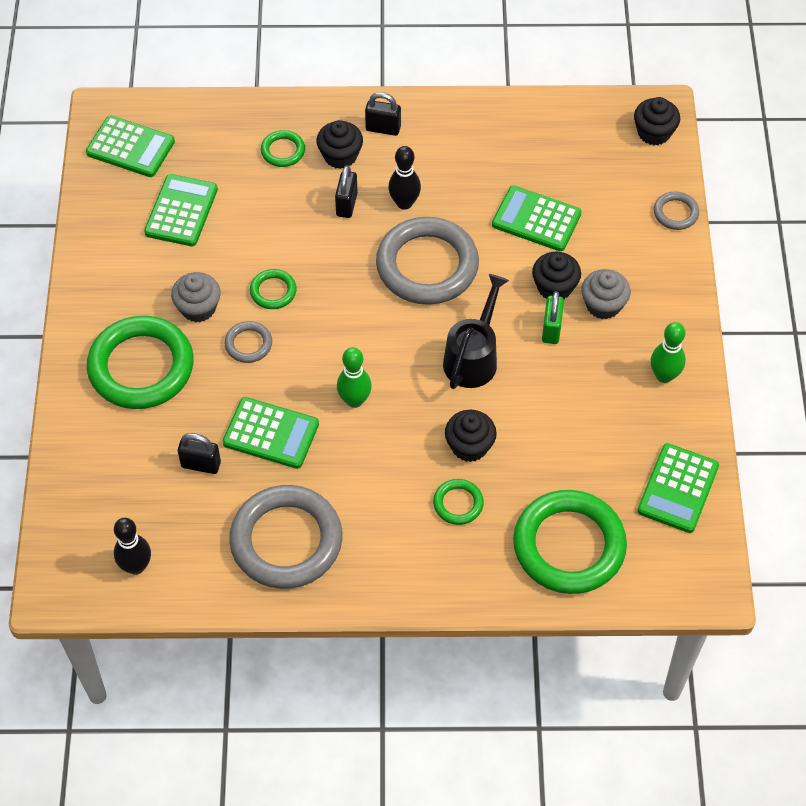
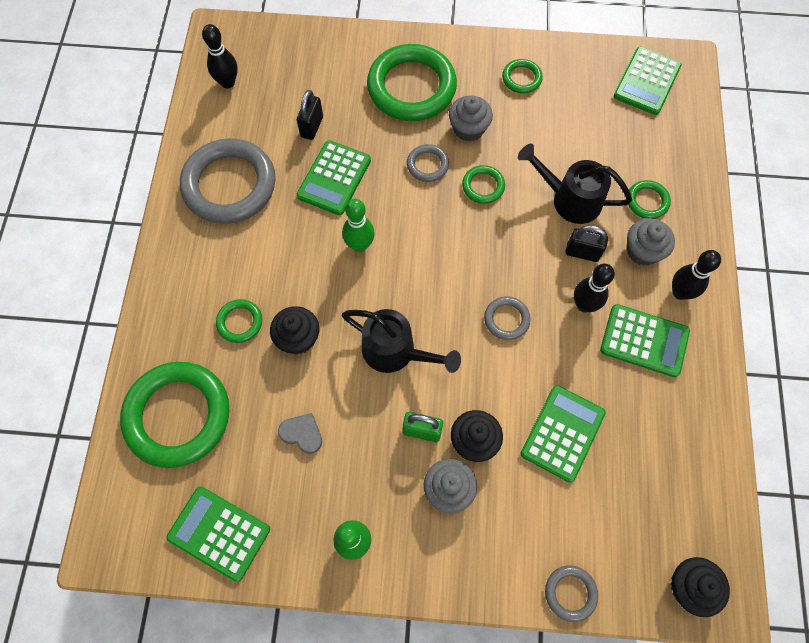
camera: 95 degrees right, 10 degrees up
green calculator [144,174,218,246] -> green calculator moved to [600,304,690,377]
black cupcake [317,120,363,169] -> grey cupcake [627,218,675,266]
black padlock [365,92,401,136] -> black bowling pin [672,250,721,300]
grey ring [376,217,479,305] -> grey ring [484,296,531,340], size x0.45
none -> grey heart [278,413,322,454]
none -> green ring [502,59,543,94]
none -> black watering can [518,144,632,224]

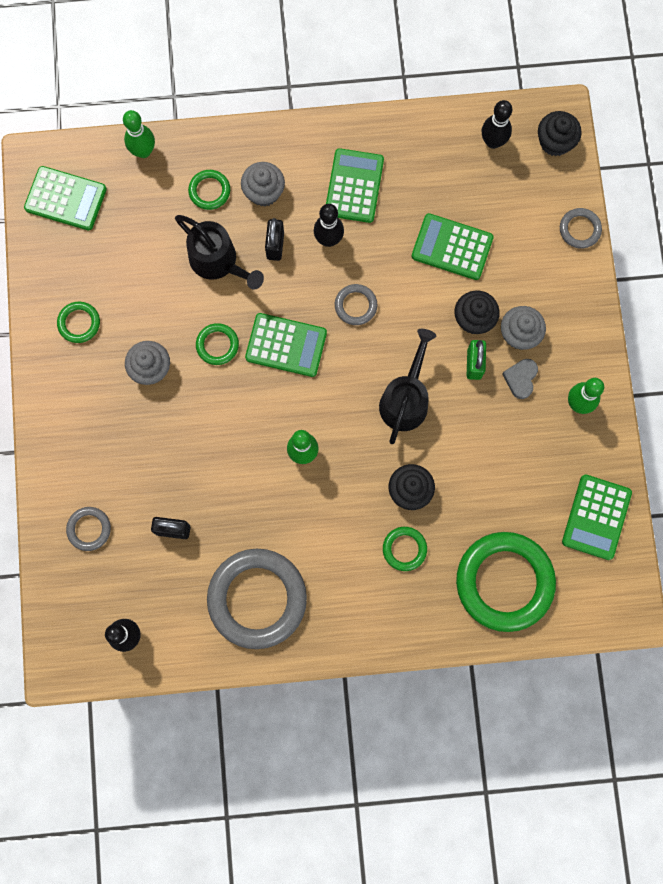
camera: 100 degrees left, 10 degrees up
grey heart [278,413,322,454] -> grey heart moved to [502,359,538,399]
green calculator [297,140,371,215] -> green calculator moved to [245,313,327,377]
green ring [367,44,457,121] -> none
grey ring [407,144,449,182] -> grey ring moved to [66,507,111,551]
black watering can [518,144,632,224] -> black watering can turned 60 degrees counterclockwise [175,215,264,290]
black bowling pin [672,250,721,300] -> black bowling pin moved to [482,100,512,149]
none -> green bowling pin [123,110,155,158]

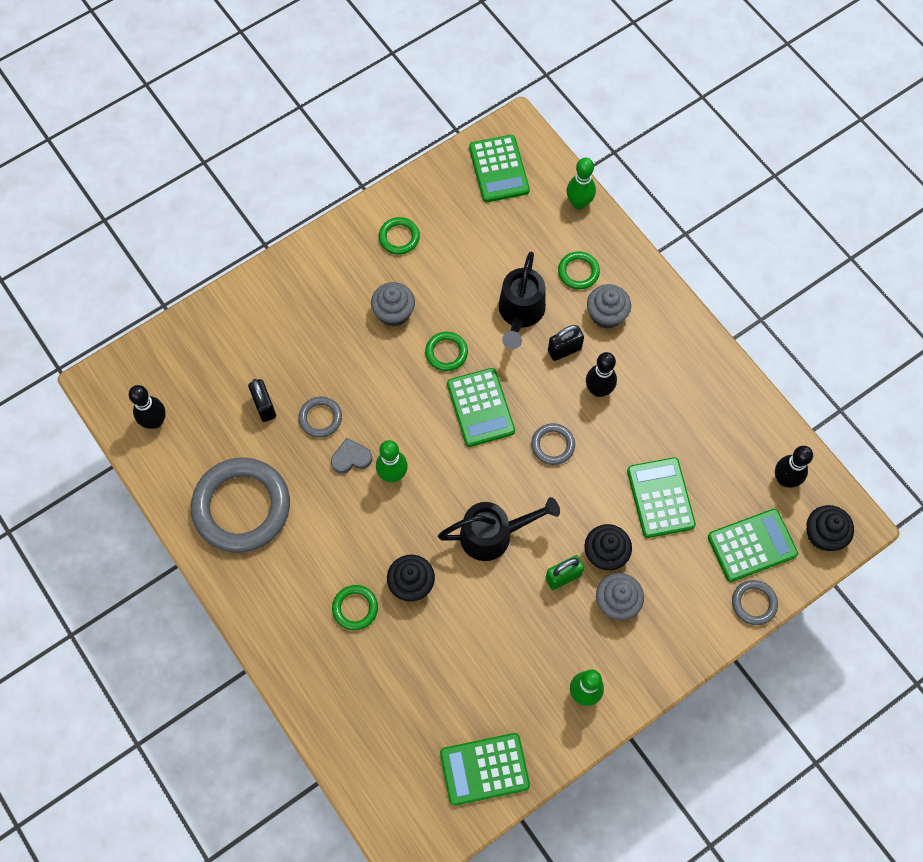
camera: 60 degrees right, 10 degrees down
grey ring [66,507,111,551] -> grey ring moved to [298,397,342,438]
green calculator [326,148,384,223] -> green calculator moved to [708,509,798,582]
green ring [456,532,556,632] -> none
grey heart [502,359,538,399] -> grey heart moved to [331,438,372,474]

